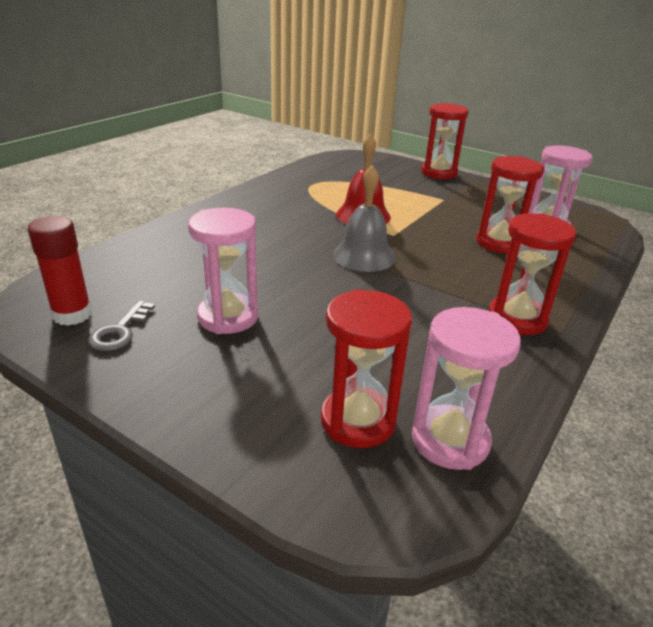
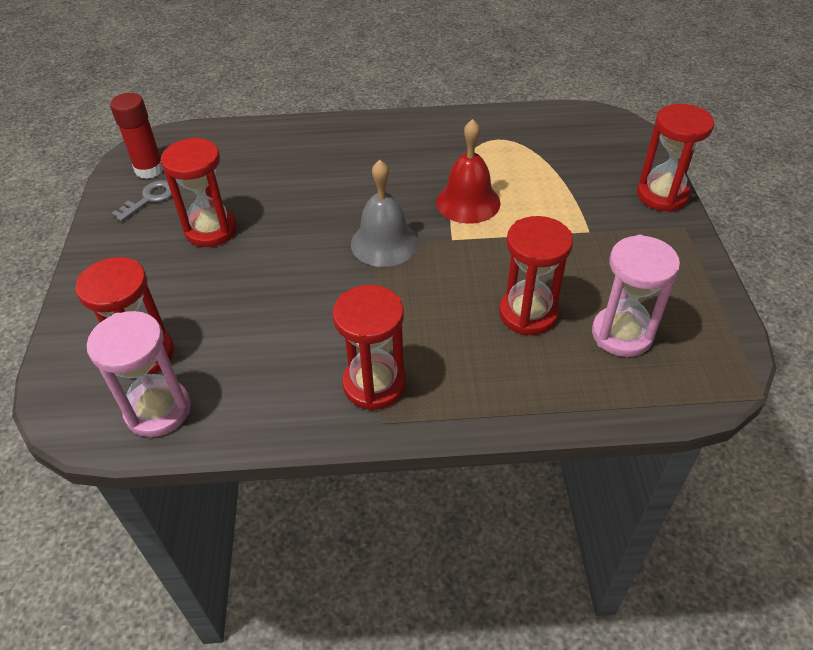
camera: 55 degrees right, 15 degrees up
grey key [88,301,155,351] -> grey key turned 150 degrees clockwise [112,180,172,222]
pink hourglass [188,208,258,334] -> red hourglass [161,137,237,247]

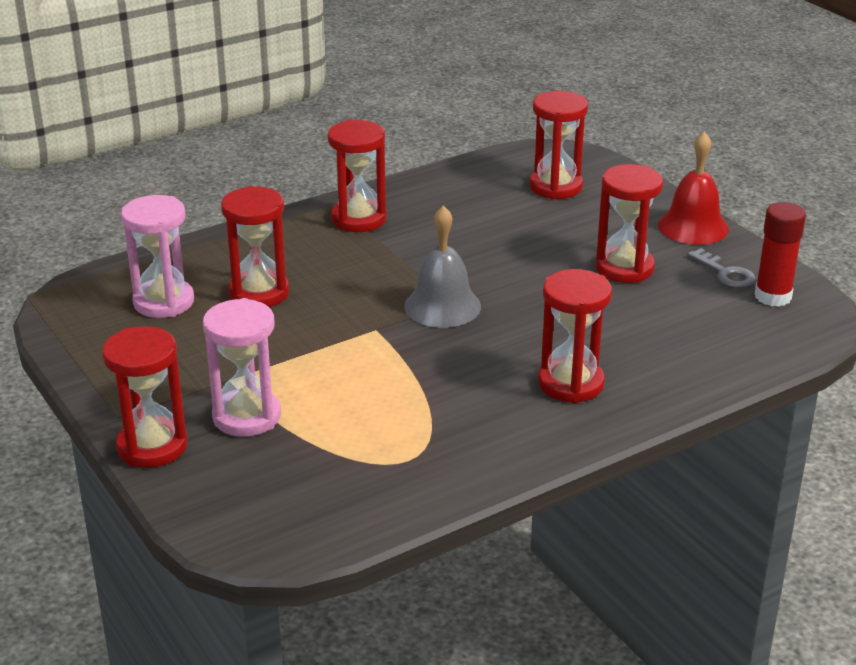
camera: 150 degrees right, 15 degrees down
pink hourglass [87,311,191,437] -> pink hourglass moved to [203,298,281,437]
grey key [112,180,172,222] -> grey key turned 45 degrees counterclockwise [687,248,756,288]
red bell [436,119,501,224] -> red bell moved to [658,132,729,245]
none -> red hourglass [538,269,612,403]

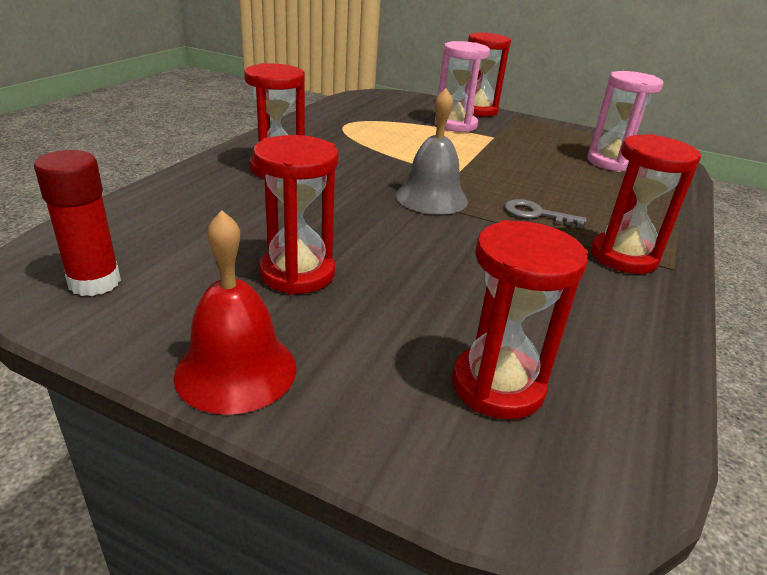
camera: 145 degrees right, 0 degrees up
red hourglass [221,186,289,307] -> none
grey key [687,248,756,288] -> grey key moved to [505,199,587,228]

